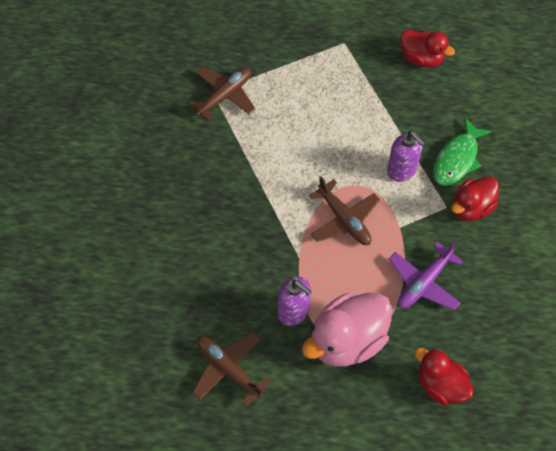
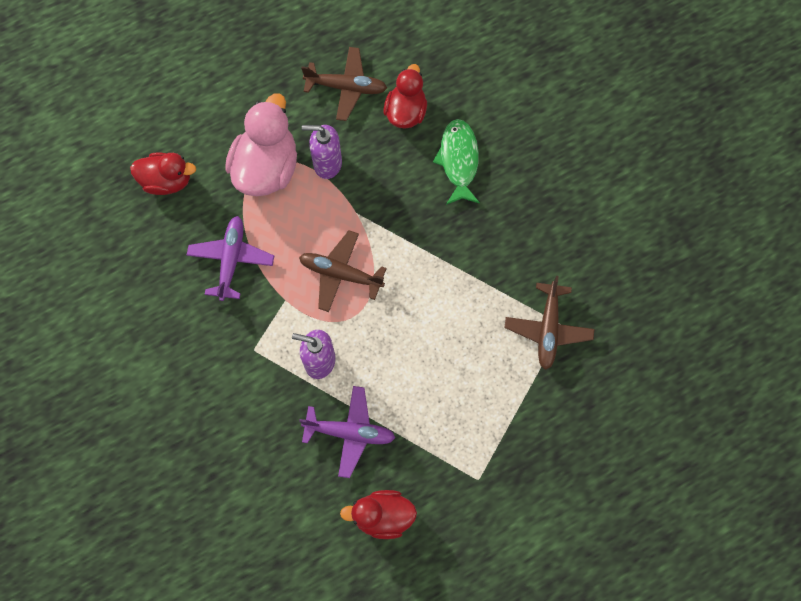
camera: 145 degrees right, 10 degrees up
green fish [433,118,492,186] -> green fish moved to [433,119,480,205]
red duck [451,177,499,221] -> red duck moved to [383,64,427,128]
none -> purple plane [299,386,396,478]

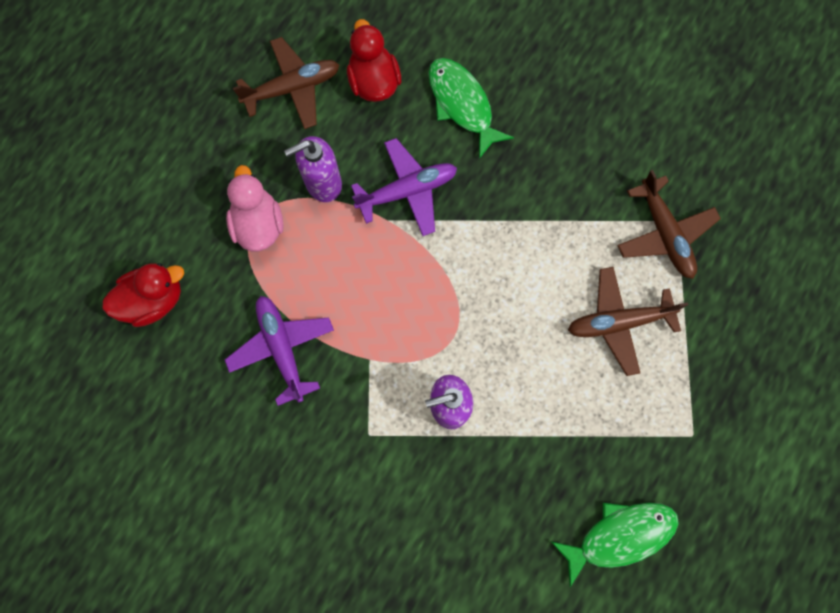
camera: 30 degrees left, 5 degrees up
pink duck [225,93,297,196] -> pink duck [226,165,284,252], size x0.64
brown plane [299,230,387,312] -> brown plane moved to [568,267,688,376]
purple plane [299,386,396,478] -> purple plane moved to [351,138,457,236]
red duck [340,490,417,539] -> green fish [552,503,679,587]

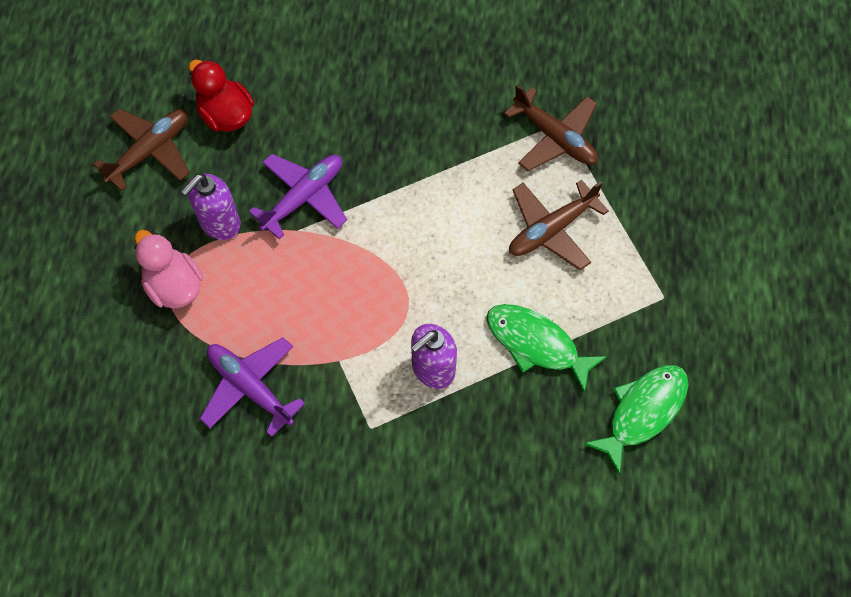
camera: 25 degrees left, 10 degrees down
red duck [102,263,184,327] -> none
green fish [428,58,514,159] -> green fish moved to [486,304,607,394]

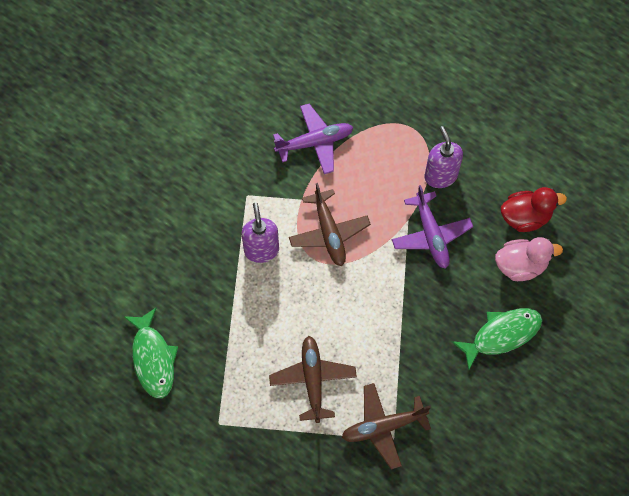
camera: 120 degrees right, 0 degrees up
brown plane [93,109,190,191] -> brown plane moved to [289,183,371,266]
pink duck [134,230,203,309] -> pink duck moved to [495,237,563,281]
green fish [486,304,607,394] -> green fish moved to [452,308,543,370]

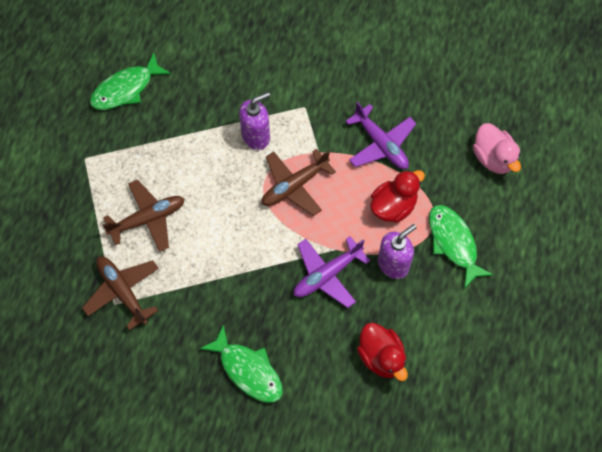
camera: 70 degrees right, 0 degrees up
pink duck [495,237,563,281] -> pink duck moved to [473,123,521,174]
none -> red duck [370,170,425,223]
none -> green fish [429,205,493,289]

